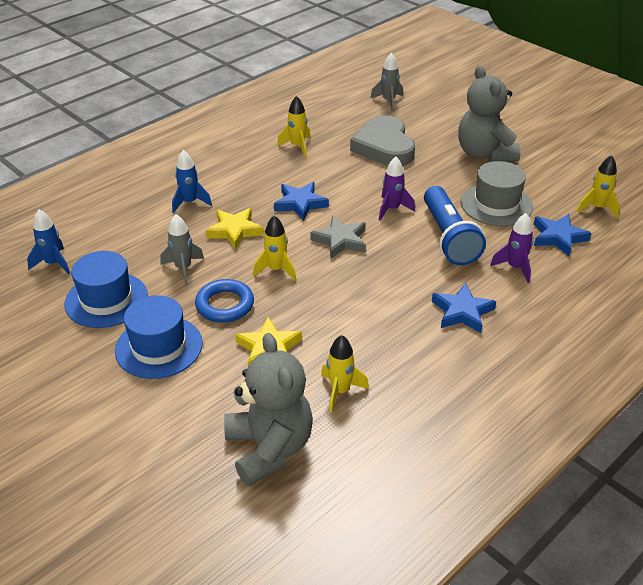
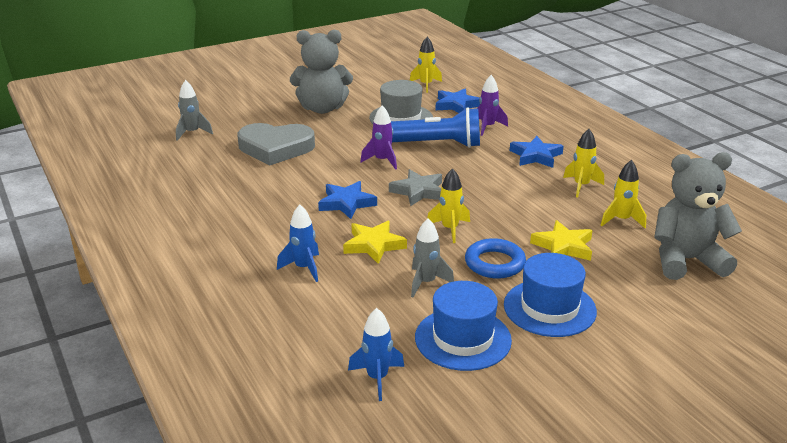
camera: 75 degrees left, 10 degrees down
yellow rocket [277,96,311,157] -> yellow rocket moved to [563,129,604,197]

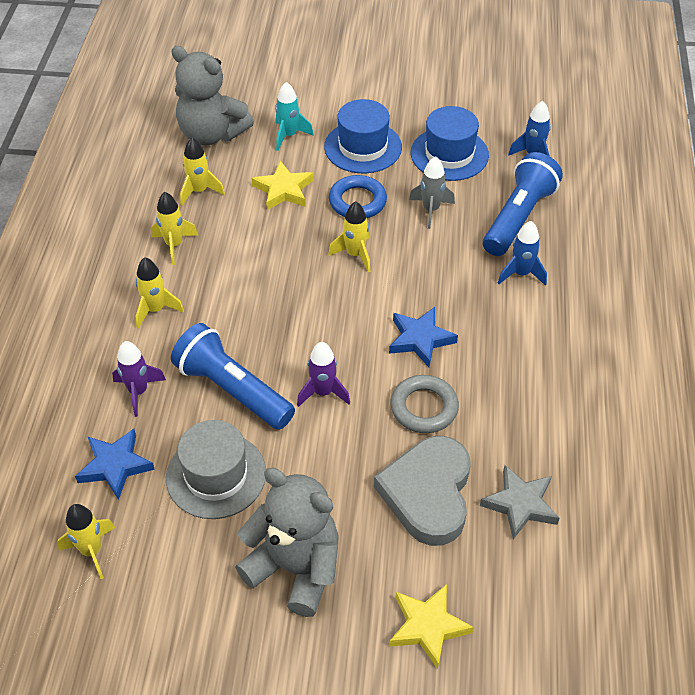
camera: 145 degrees left, 20 degrees up
grey rocket [176,80,213,141] -> none
grey heart [238,123,315,166] -> grey heart turned 120 degrees counterclockwise [374,436,471,546]
yellow star [343,221,407,264] -> yellow star moved to [389,584,474,669]
grey star [389,169,442,206] -> grey star moved to [480,465,559,540]
blue star [510,136,564,168] -> yellow rocket [136,257,184,329]
none -> turquoise rocket [275,82,314,151]
none -> grey ring [390,375,459,433]
none -> blue flashlight [483,152,563,256]

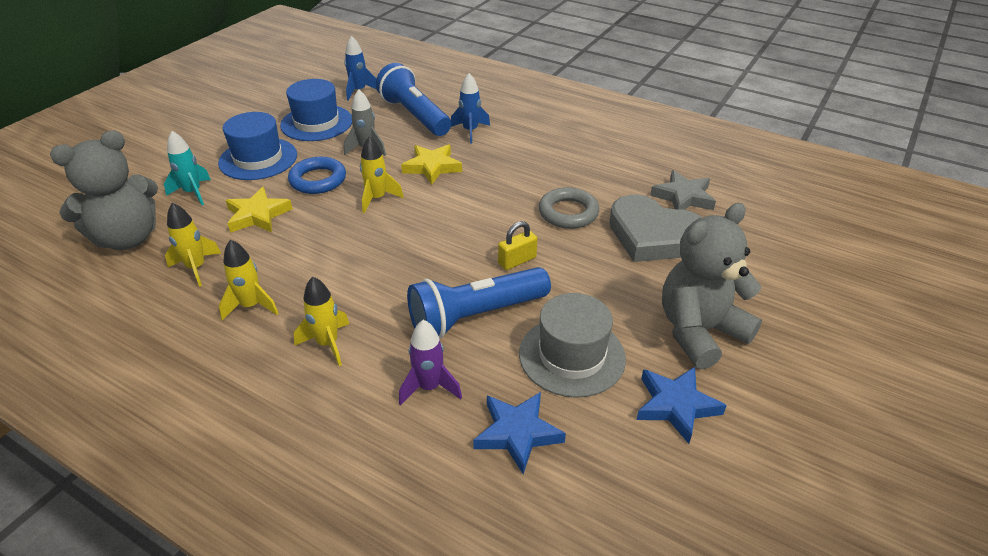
camera: 65 degrees left, 10 degrees down
yellow rocket [58,504,115,579] -> none
purple rocket [297,342,350,407] -> yellow padlock [498,221,537,270]
blue star [389,307,458,367] -> blue star moved to [637,367,727,444]
yellow star [389,584,474,669] -> yellow star moved to [401,144,462,185]

